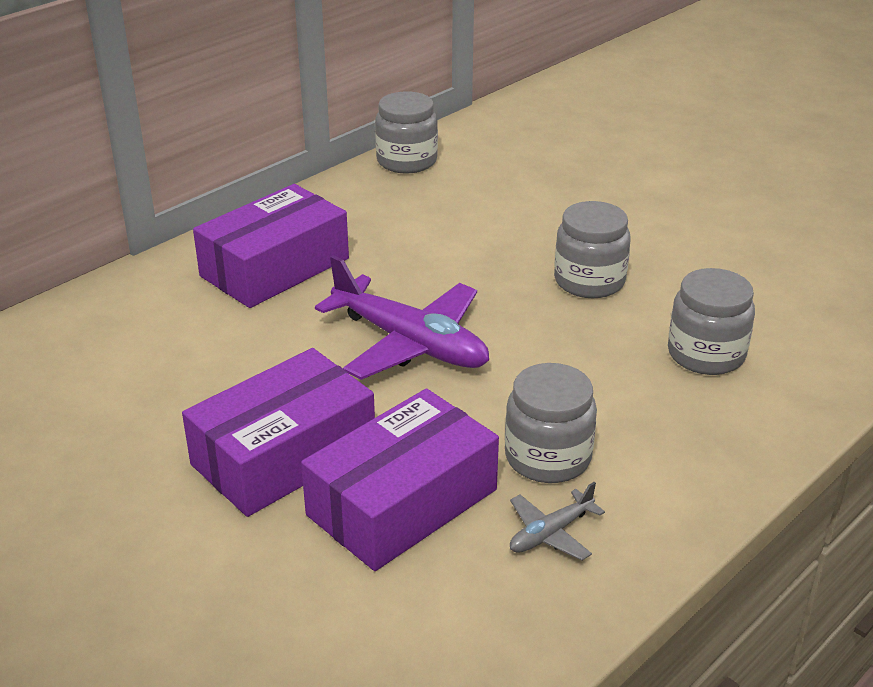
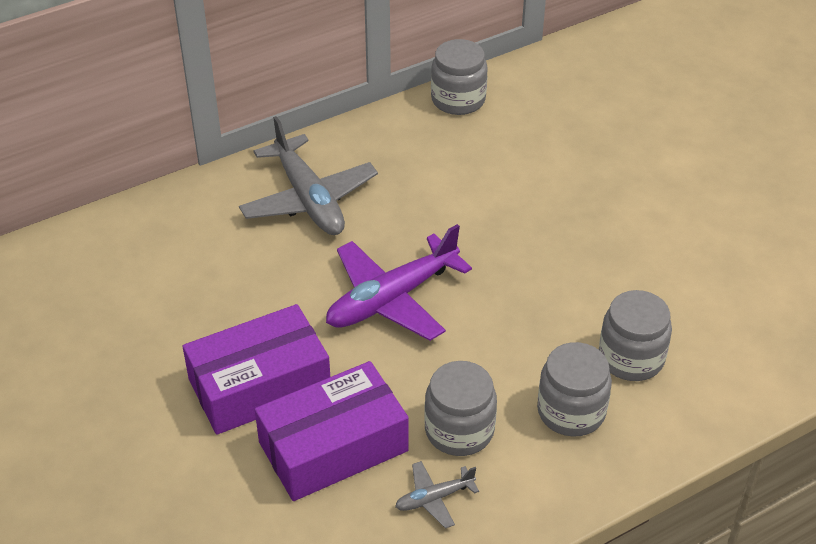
camera: 15 degrees right, 10 degrees up
purple box [193,184,349,308] -> grey plane [239,116,378,235]
purple plane [315,255,489,380] -> purple plane turned 90 degrees clockwise [326,224,472,341]
grey jar [554,201,631,298] -> grey jar moved to [537,342,612,437]

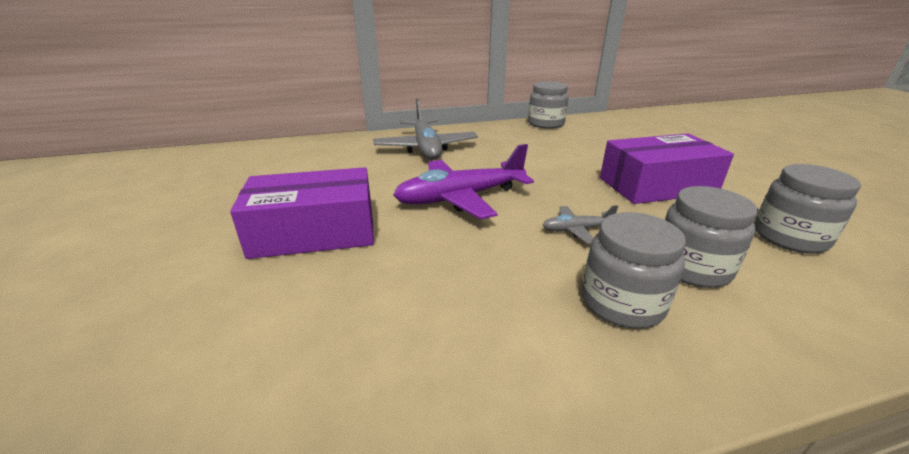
camera: 15 degrees right, 15 degrees down
purple box [255,361,409,501] -> purple box moved to [600,133,734,204]
grey plane [395,461,479,529] -> grey plane moved to [543,205,618,244]
grey jar [424,361,497,456] -> grey jar moved to [754,164,861,254]

